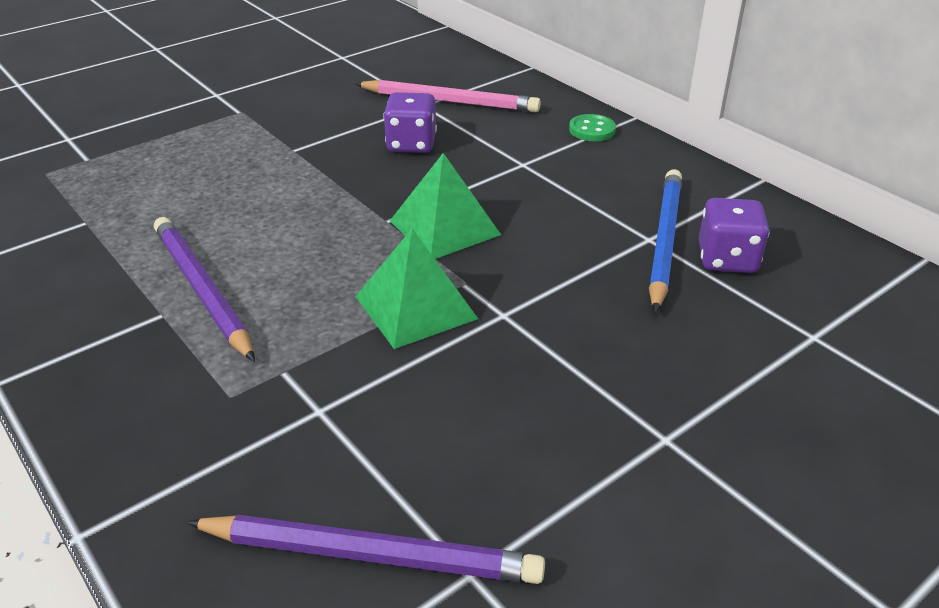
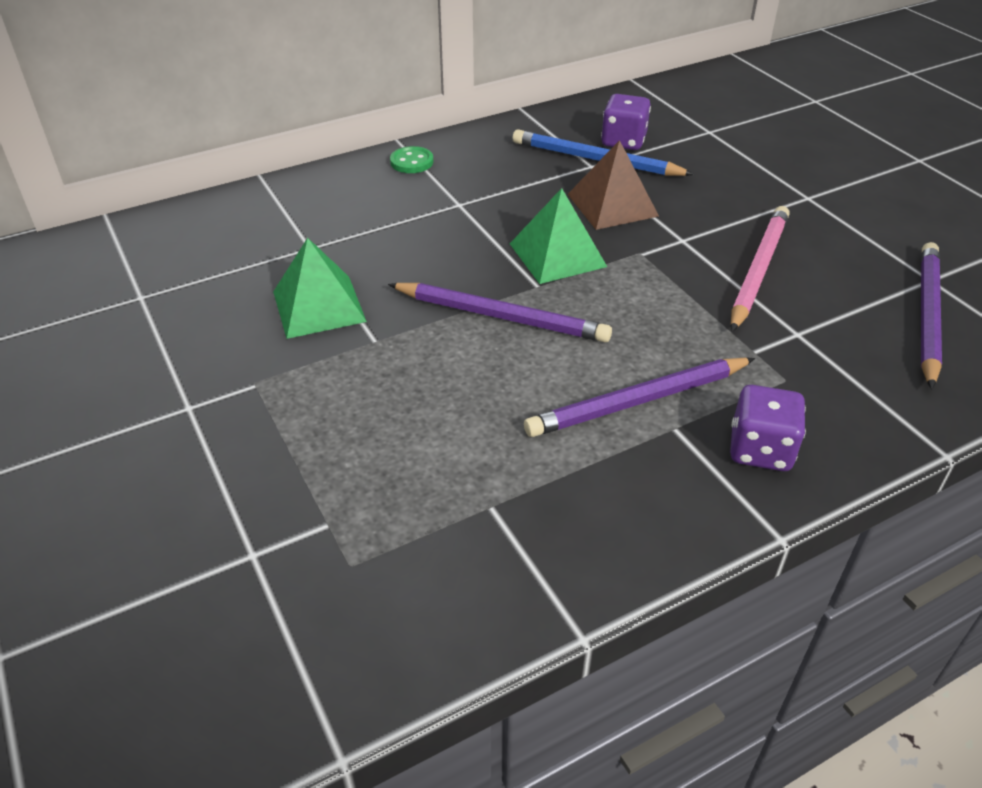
camera: 80 degrees left, 5 degrees up
pink pencil [355,80,541,112] -> pink pencil moved to [731,206,790,332]
green pyramid [355,229,478,349] -> green pyramid moved to [273,238,367,339]
purple dice [383,92,437,153] -> purple dice moved to [730,385,806,471]
none -> purple pencil [388,283,612,342]
none -> brown pyramid [567,140,659,230]

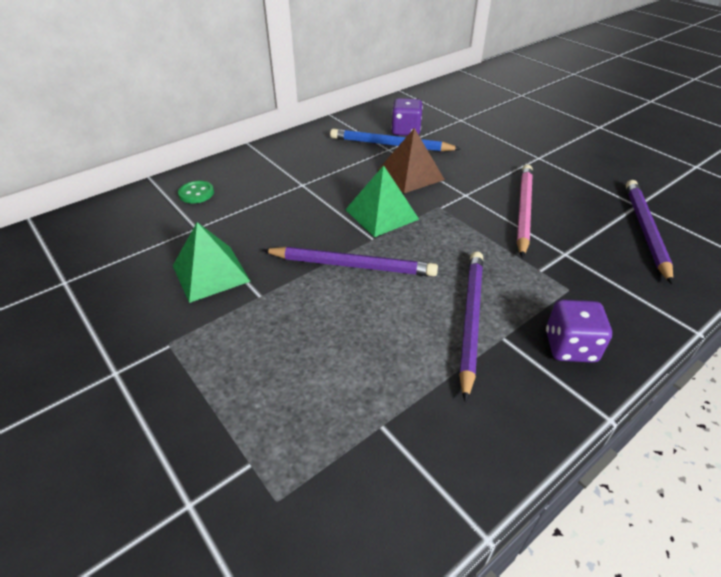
camera: 10 degrees left, 0 degrees up
green button [390,146,433,173] -> green button moved to [178,180,214,203]
purple pencil [524,357,755,437] -> purple pencil turned 135 degrees clockwise [459,251,483,403]

